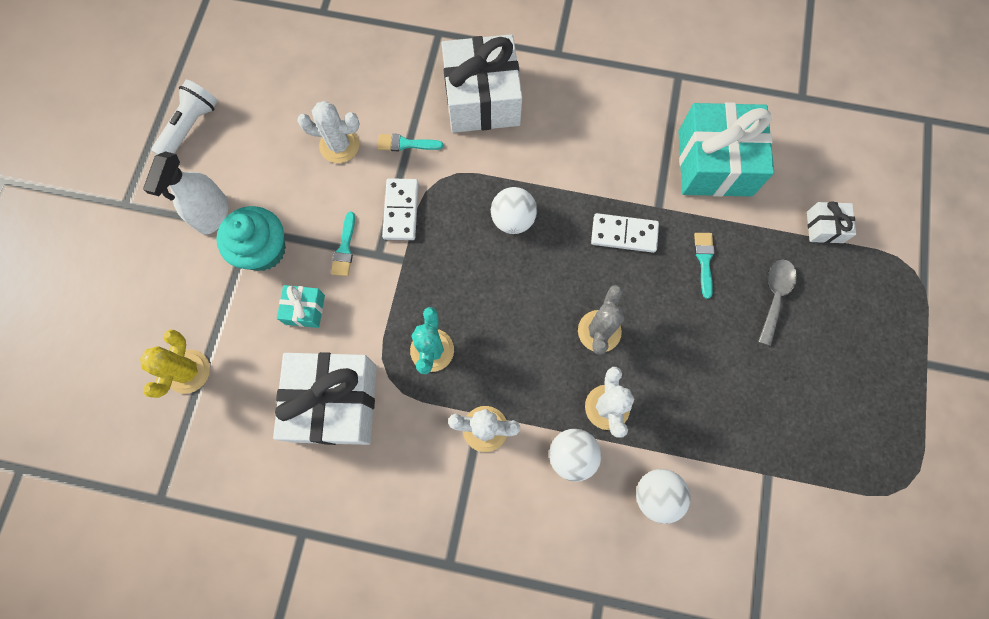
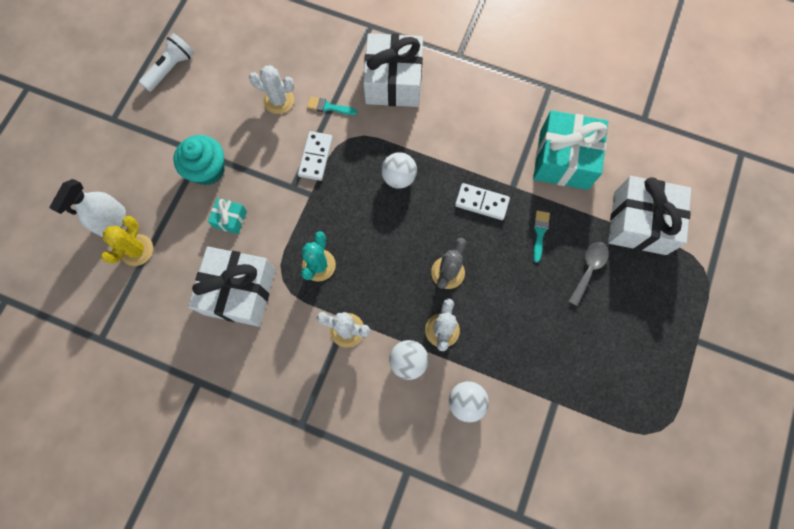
camera: 10 degrees right, 0 degrees up
white spray bottle [143,151,229,235] -> white spray bottle moved to [49,179,126,237]
turquoise brush [331,211,355,276] -> none
white gift [807,201,856,243] -> white gift [608,176,691,255], size x2.19

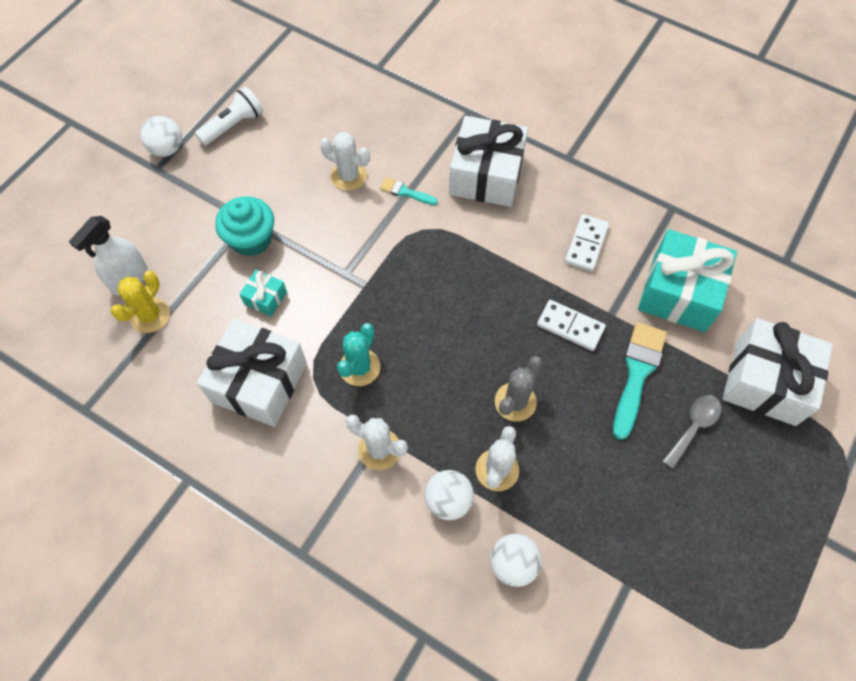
camera: 10 degrees right, 10 degrees down
white domino [298,131,333,181] -> white domino moved to [565,214,609,271]
white ball [381,152,417,189] -> white ball moved to [140,116,182,157]
turquoise brush [533,210,550,262] -> turquoise brush [613,322,667,440], size x1.89

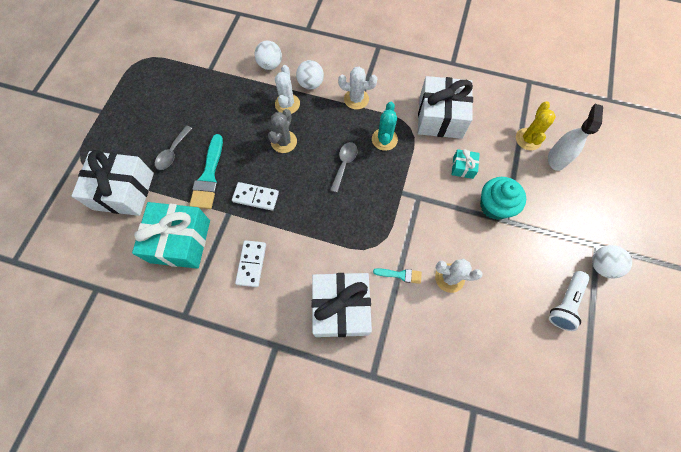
camera: 165 degrees right, 5 degrees up
none -> grey spoon [330,142,358,193]

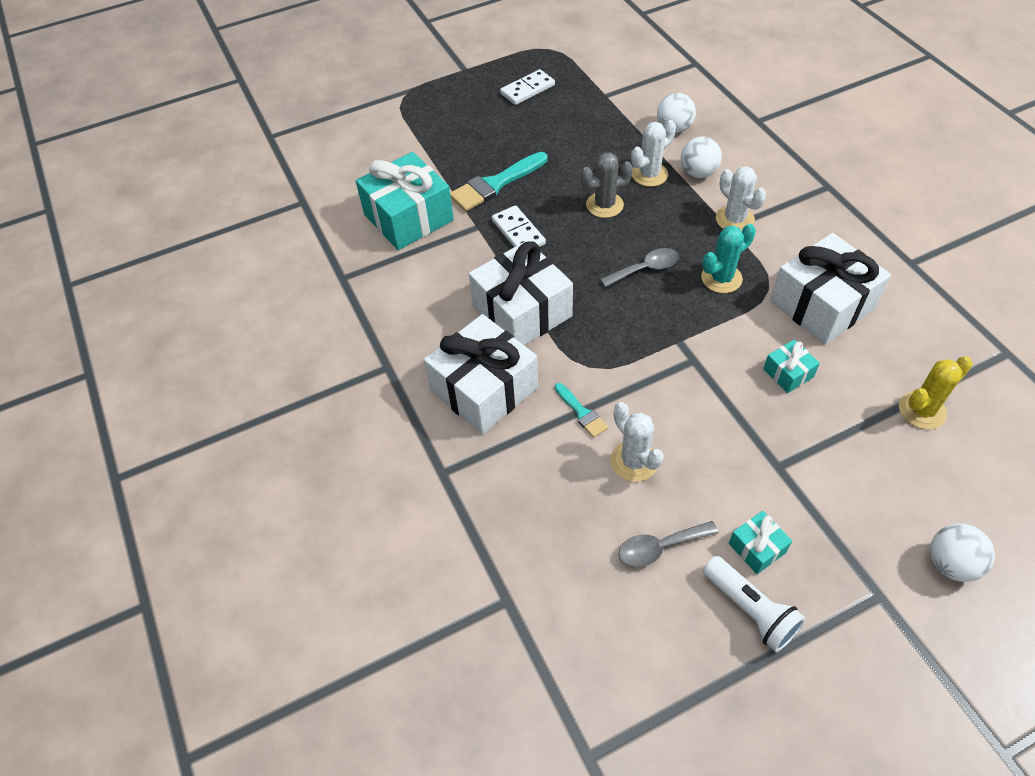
camera: 50 degrees right, 15 degrees down
white gift [71,150,154,216] -> white gift moved to [469,240,573,345]
grey spoon [155,126,192,170] -> grey spoon moved to [618,521,719,567]
white domino [235,240,266,287] -> white domino moved to [500,69,555,105]
turquoise cupcake [480,177,526,220] -> none
white spray bottle [548,104,603,171] -> none
white flashlight [549,271,590,331] -> white flashlight turned 120 degrees counterclockwise [703,556,806,652]
white ball [592,245,632,278] -> white ball moved to [930,524,995,582]
none -> turquoise gift [729,511,792,574]

